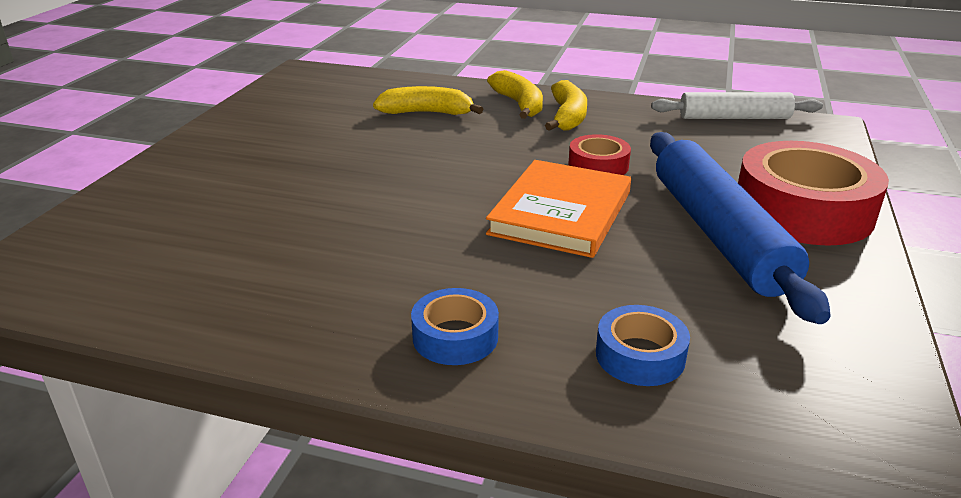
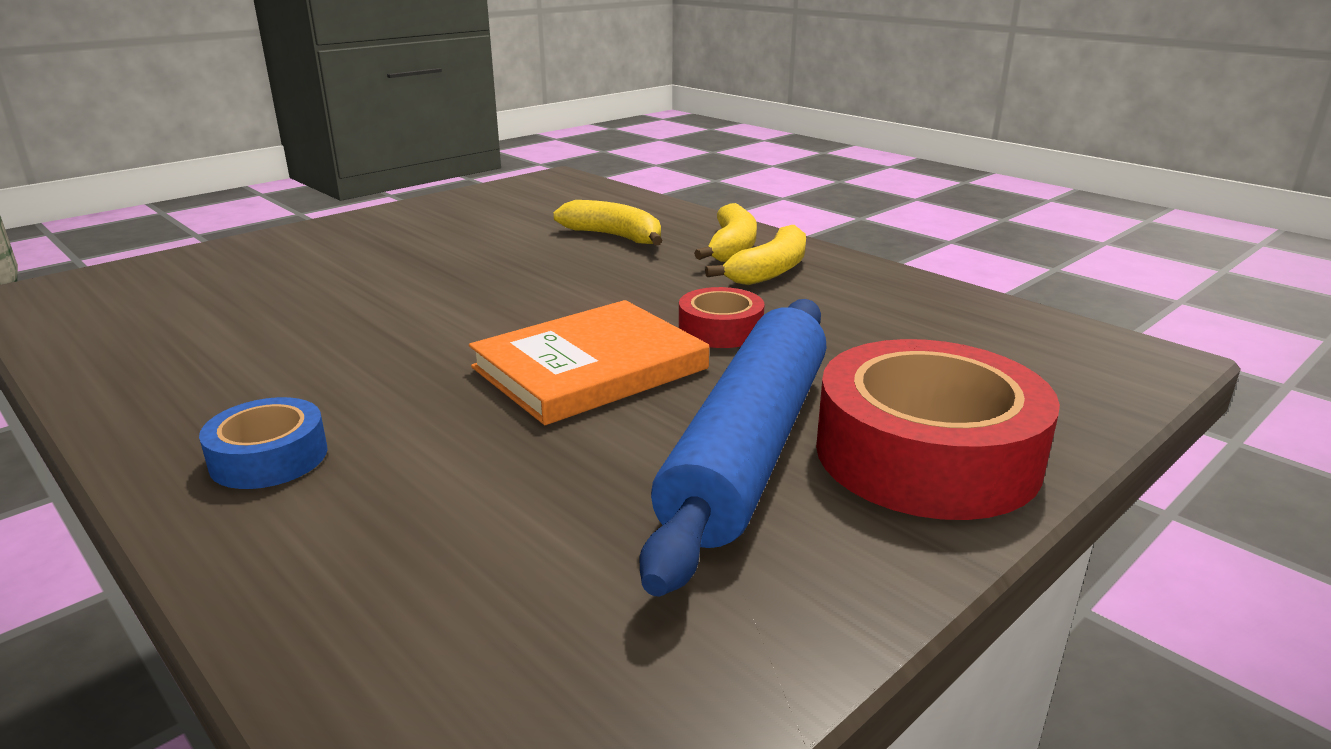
camera: 30 degrees right, 5 degrees down
blue tape [596,305,690,386] -> none
white rolling pin [651,92,823,119] -> none

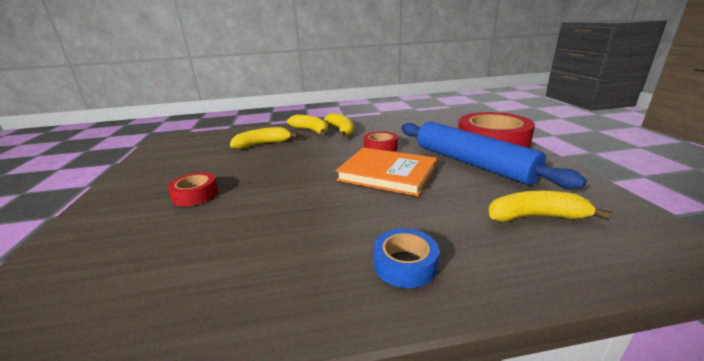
camera: 55 degrees left, 0 degrees up
orange book [469,300,709,425] -> orange book turned 60 degrees counterclockwise [336,148,437,196]
none -> red tape [168,172,218,206]
none -> yellow banana [488,191,612,222]

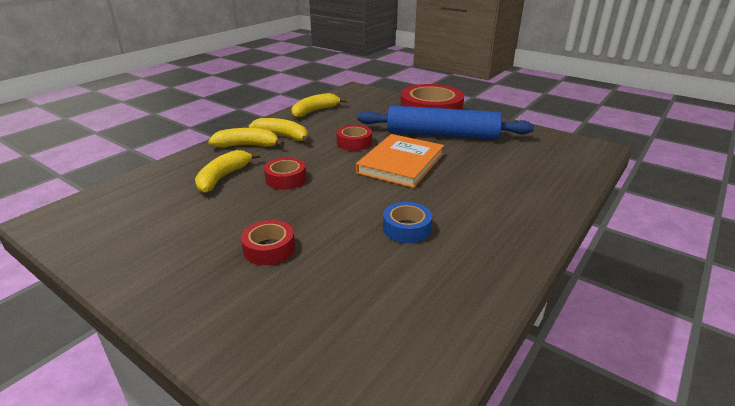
camera: 45 degrees left, 5 degrees up
orange book [336,148,437,196] -> orange book turned 45 degrees counterclockwise [356,134,444,188]
blue tape [374,228,439,288] -> blue tape moved to [383,202,432,243]
yellow banana [488,191,612,222] -> yellow banana moved to [291,93,347,118]
none -> red tape [264,157,307,190]

